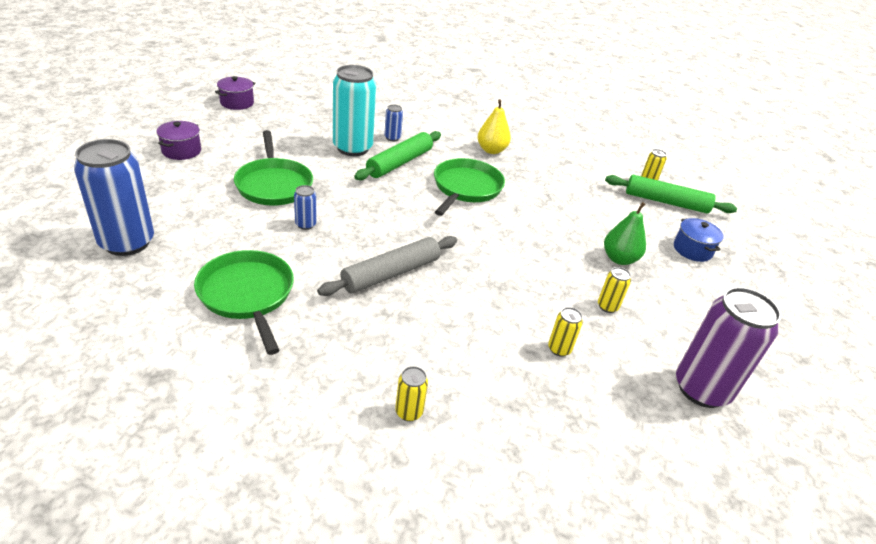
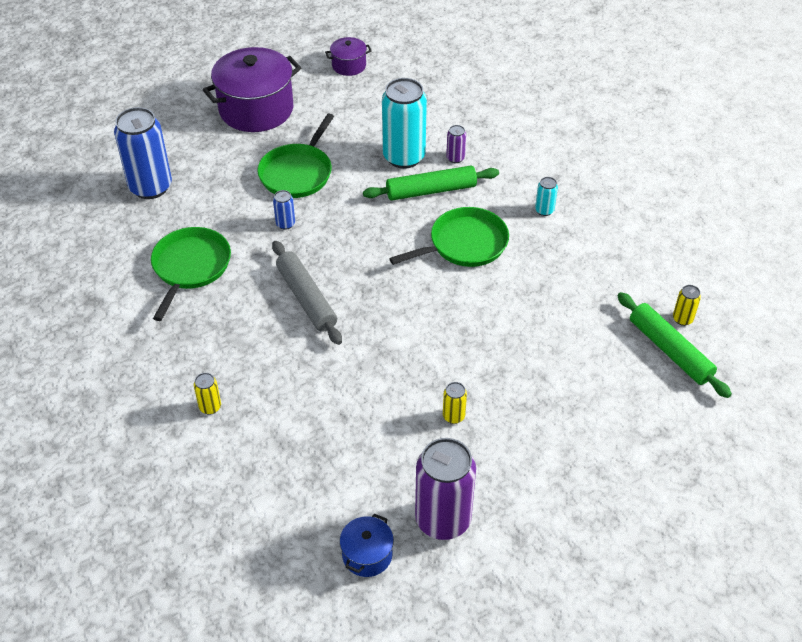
camera: 45 degrees right, 10 degrees up
purple pot [156,121,201,160] -> purple pot [203,47,301,132], size x2.09
grey rolling pin [317,236,457,296] -> grey rolling pin turned 60 degrees clockwise [272,241,342,345]
blue can [384,104,403,141] -> purple can [446,125,466,163]
yellow pear [477,99,511,154] -> turquoise can [535,177,558,216]
yellow can [548,307,583,357] -> none
green pear [604,202,646,265] -> none
blue pot [674,218,724,262] -> blue pot moved to [340,514,394,577]

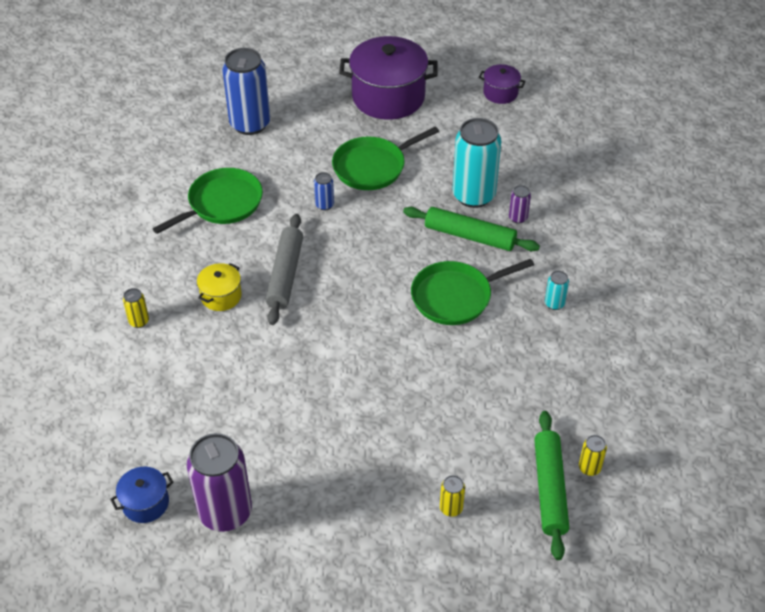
camera: 35 degrees right, 0 degrees up
green pan [389,207,509,267] -> green pan turned 150 degrees clockwise [411,259,534,325]
yellow can [443,382,467,424] -> yellow can moved to [440,475,465,517]
none -> yellow pot [197,263,242,311]

